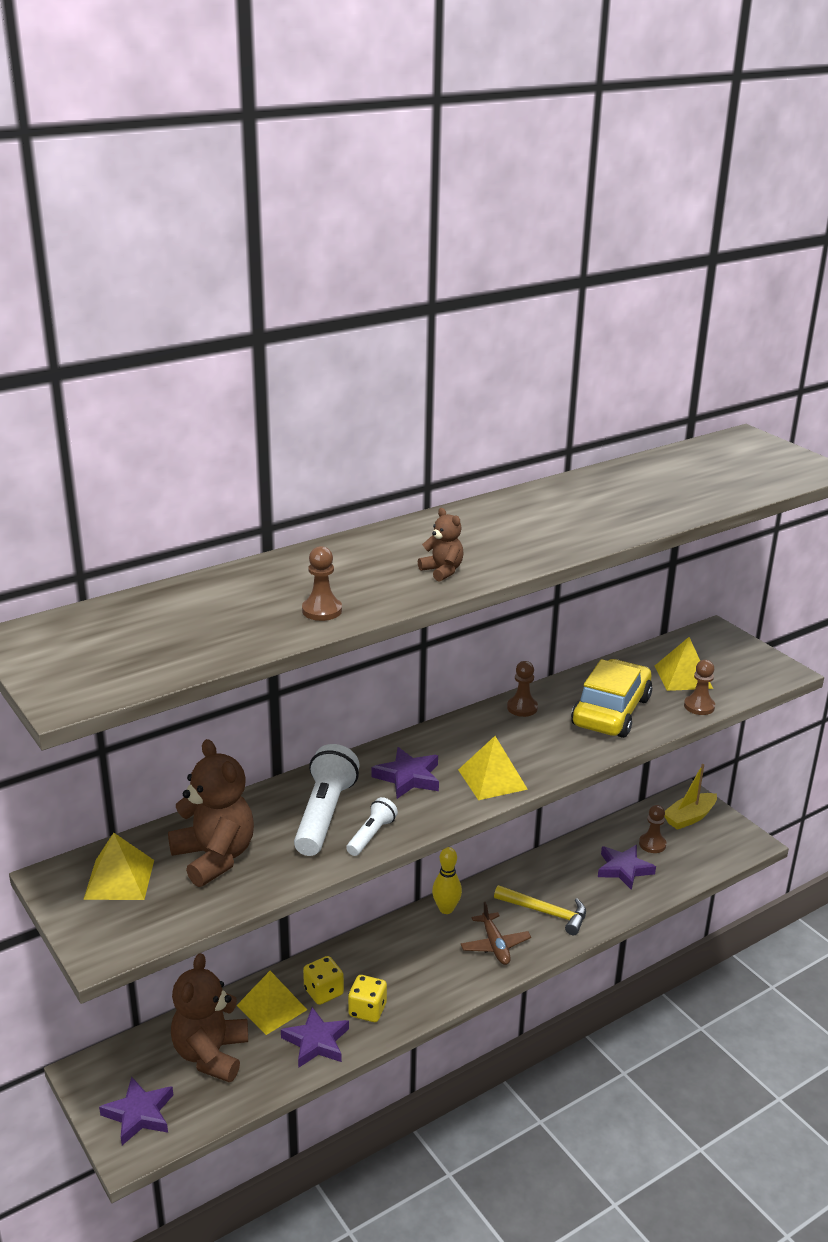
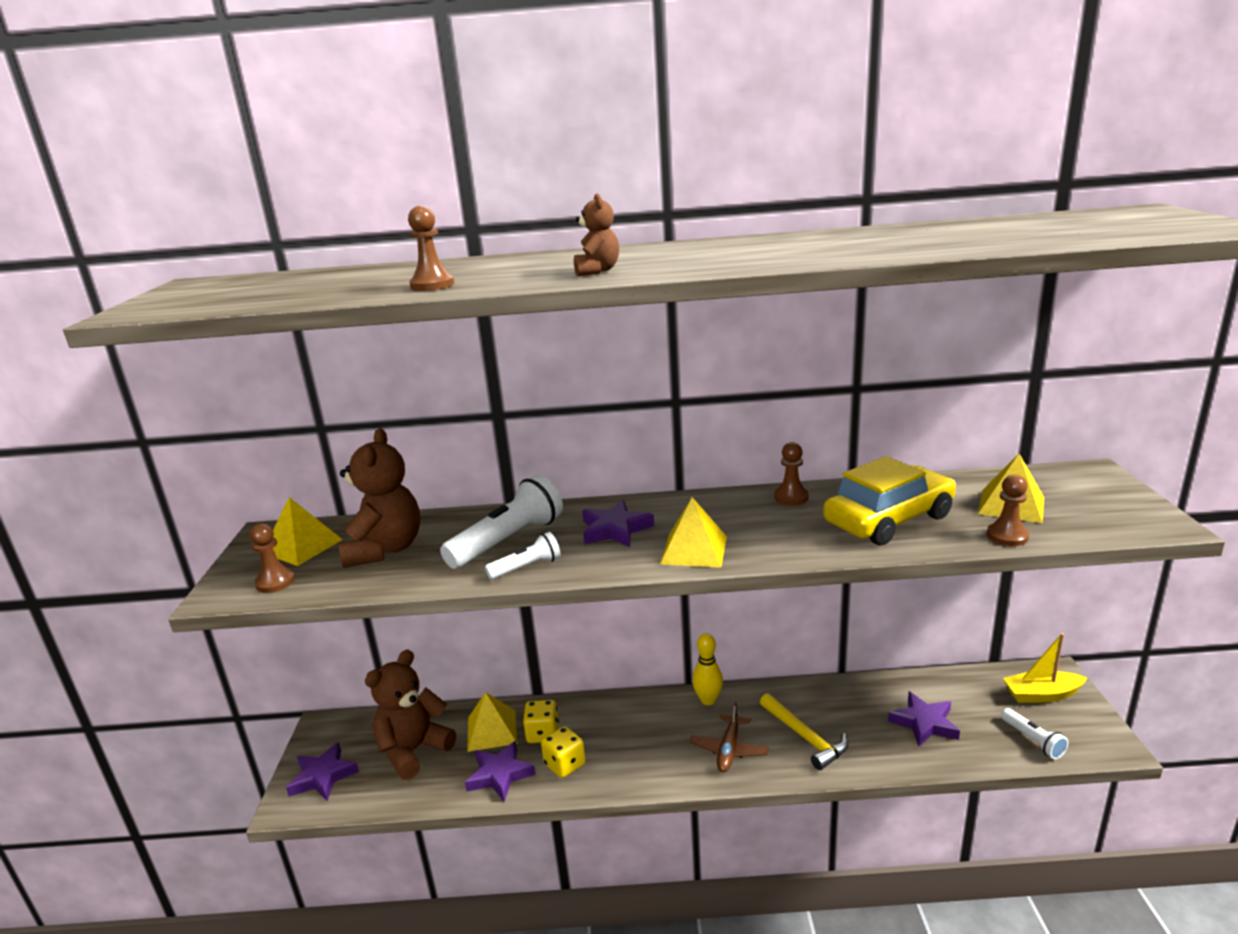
camera: 35 degrees right, 5 degrees down
brown pawn [639,805,666,853] -> brown pawn moved to [249,523,295,593]
none -> white flashlight [1001,708,1068,759]

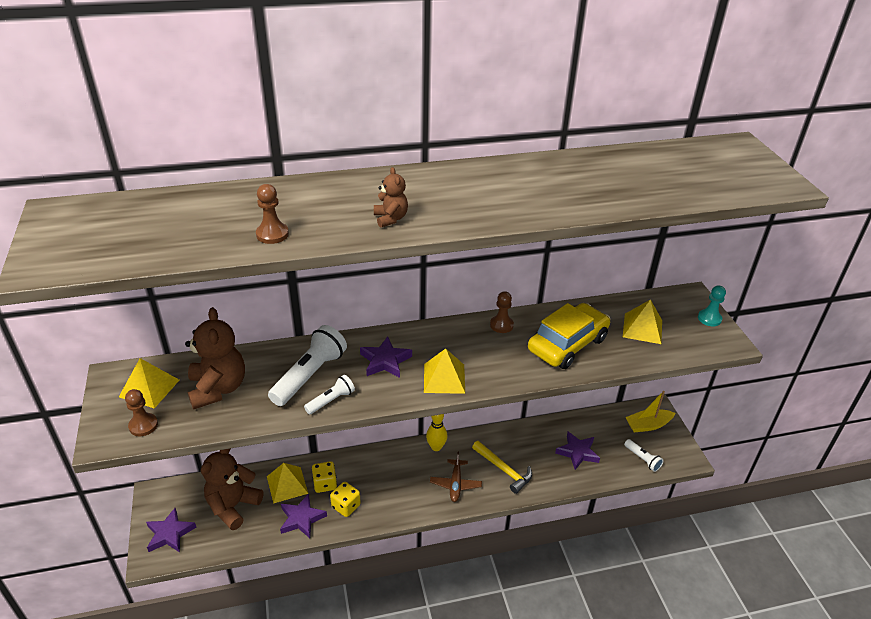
camera: 15 degrees left, 15 degrees up
brown pawn [987,474,1029,546] -> none
none -> turquoise pawn [698,285,726,326]

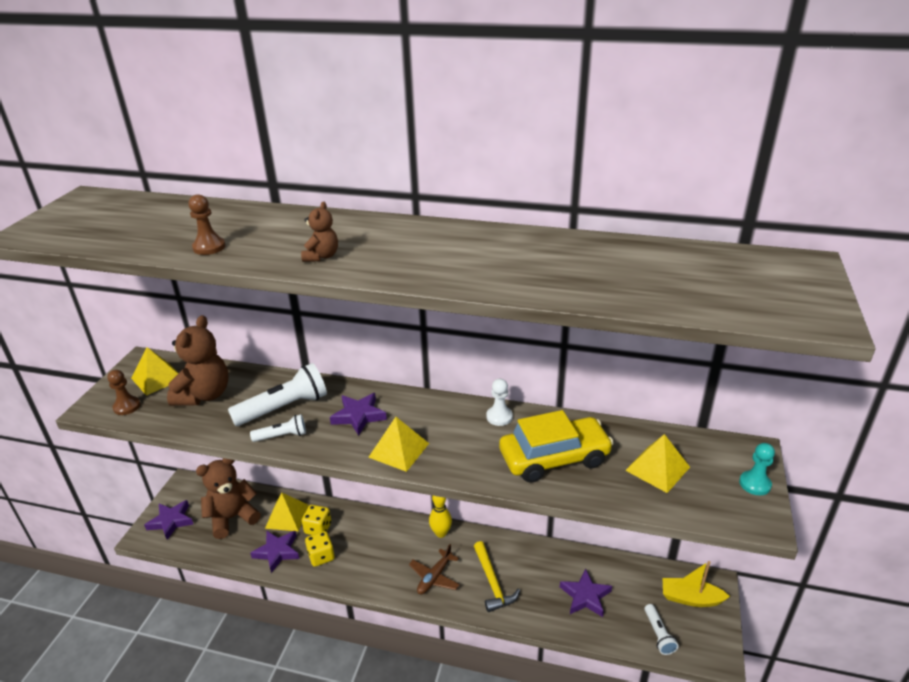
camera: 30 degrees right, 5 degrees down
brown pawn [490,291,514,333] -> white pawn [486,379,513,426]

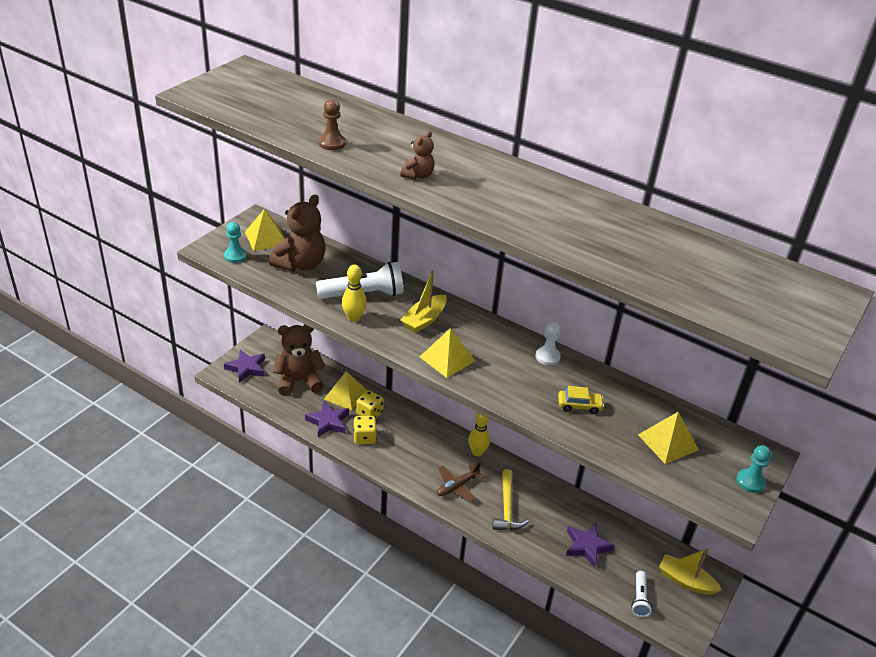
camera: 15 degrees right, 5 degrees up
brown pawn [107,370,140,415] -> turquoise pawn [224,222,247,263]
white flashlight [250,414,306,442] -> yellow bowling pin [342,265,367,322]
purple star [330,393,387,436] -> yellow boat [400,270,447,333]
yellow car [499,410,614,483] -> yellow car [558,386,604,414], size x0.45

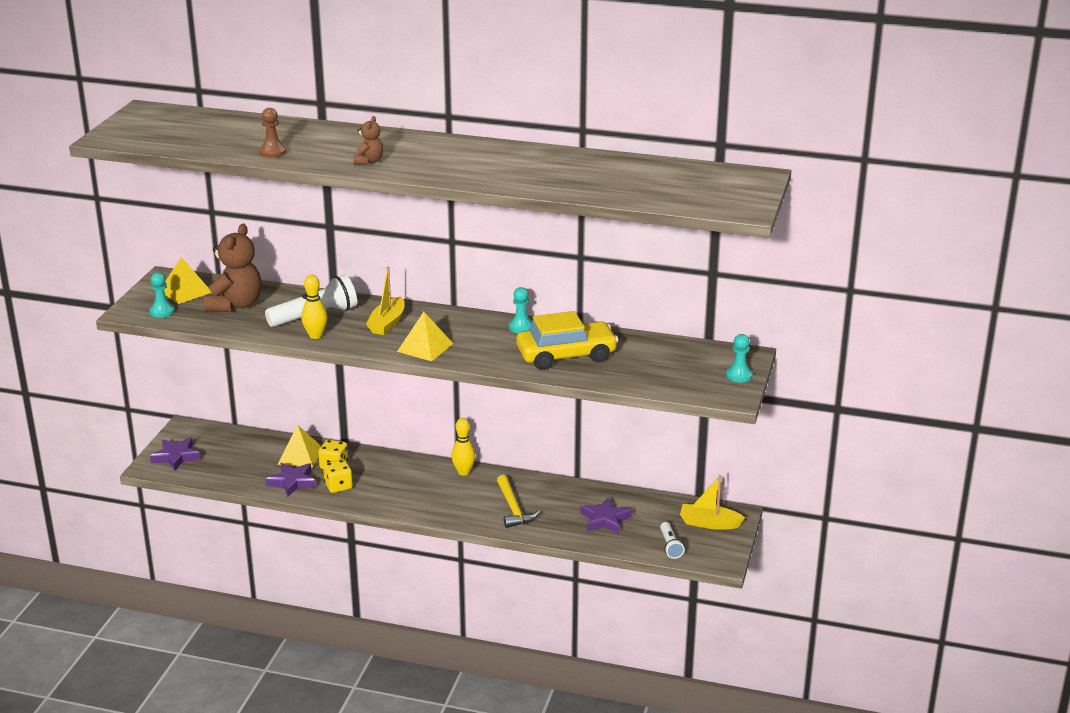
camera: 15 degrees left, 10 degrees down
brown teddy bear [273,324,325,396] -> none
brown plane [437,462,485,502] -> none
white pawn [535,322,561,365] -> turquoise pawn [509,287,532,333]
yellow car [558,386,604,414] -> yellow car [516,311,619,370], size x2.21
yellow pyramid [638,412,699,464] -> none

